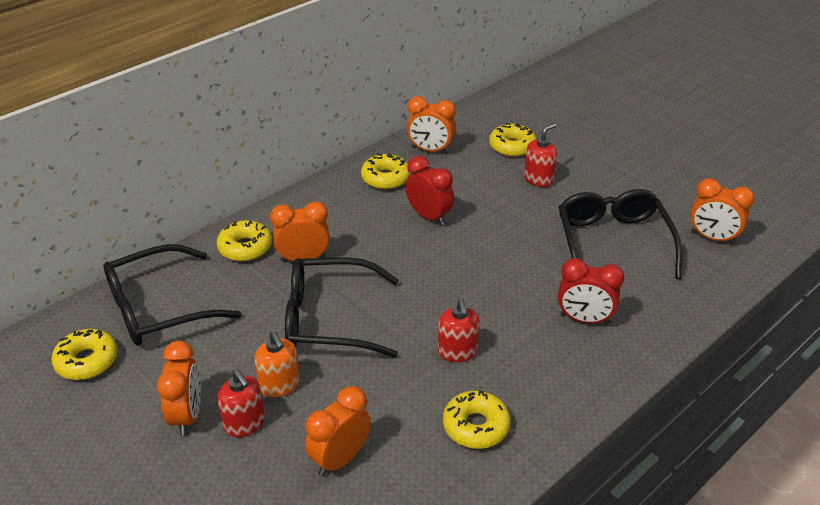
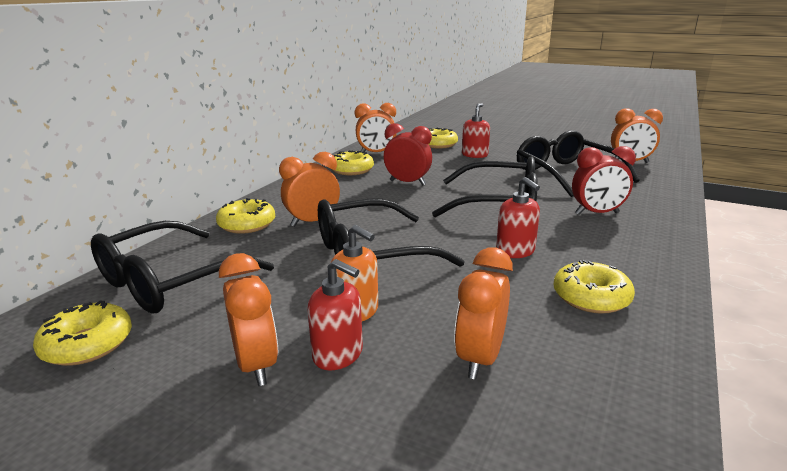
camera: 20 degrees left, 15 degrees down
none -> black glasses [432,156,538,217]

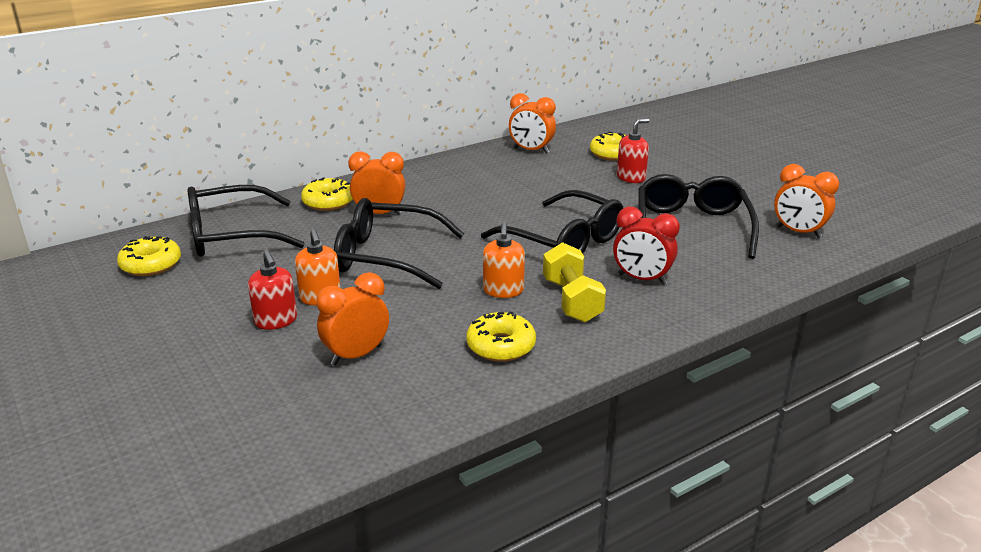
camera: 30 degrees right, 5 degrees up
orange clock [219,253,278,386] -> none
yellow donut [332,150,374,175] -> none
red clock [384,123,432,185] -> none
red soap dispenser [496,177,540,258] -> orange soap dispenser [483,223,525,298]
none -> yellow dumbbell [543,242,606,323]

